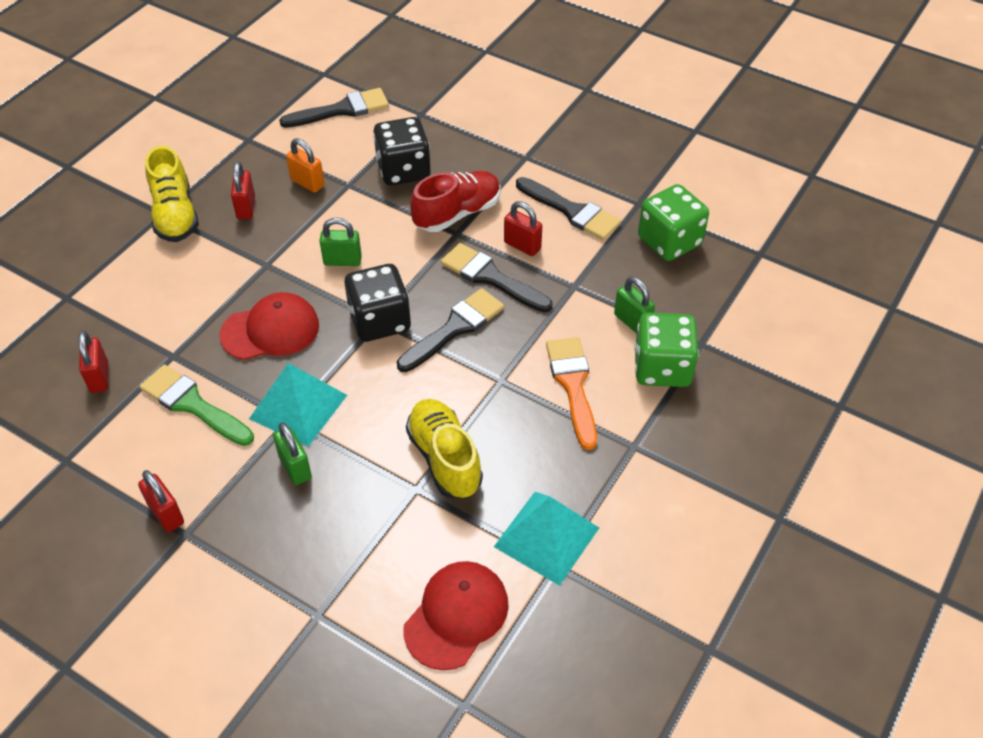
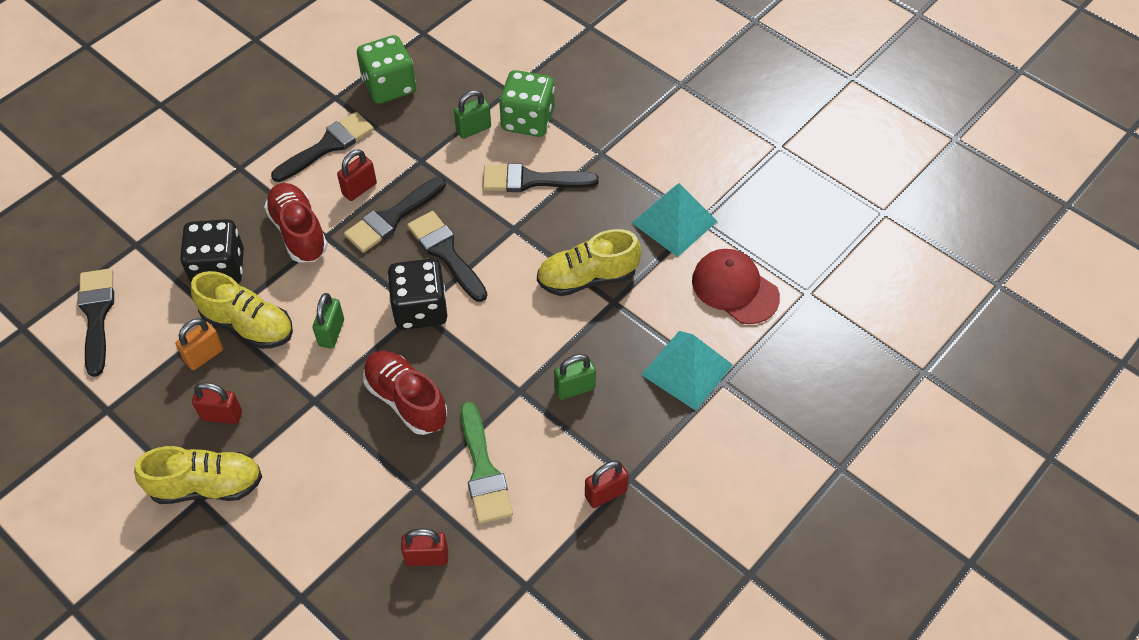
camera: 80 degrees left, 5 degrees up
green brush [140,364,254,446] -> green brush turned 60 degrees counterclockwise [461,402,513,524]
red cap [220,292,319,360] -> red shoe [363,351,447,435]
turquoise pyramid [249,363,347,447] -> turquoise pyramid moved to [641,331,733,411]
orange brush [546,337,597,450] -> black brush [483,163,599,192]
none -> yellow shoe [191,271,293,349]

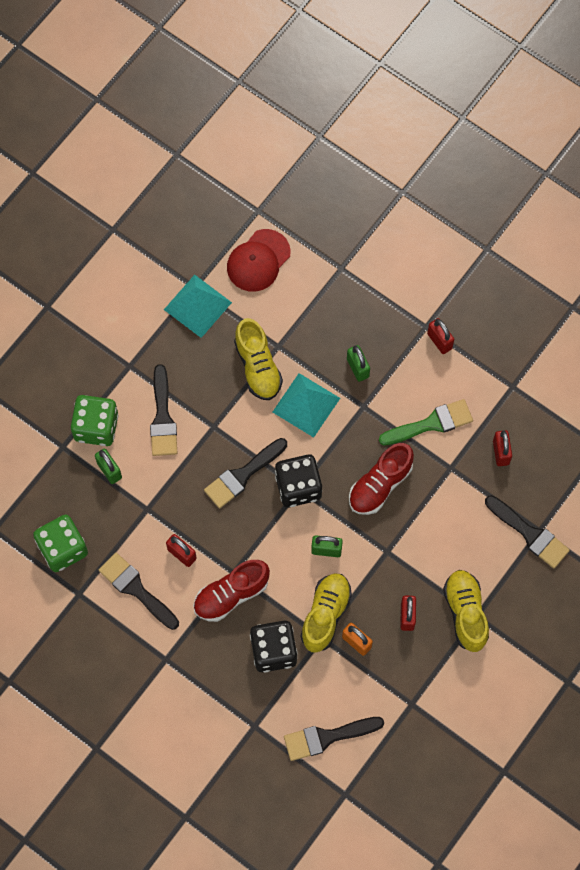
camera: 95 degrees left, 15 degrees up
black brush [344,177,446,253] -> black brush moved to [485,495,570,568]
turquoise pyramid [641,331,733,411] -> turquoise pyramid moved to [273,373,340,438]

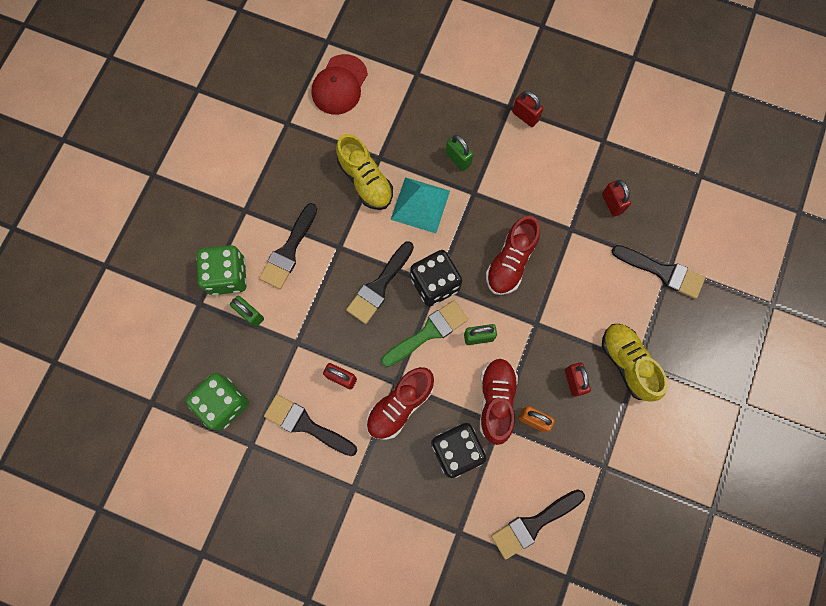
camera: 15 degrees left, 5 degrees up
black brush [150,364,177,456] -> black brush turned 45 degrees clockwise [259,203,317,289]
turquoise pyramid [164,275,232,338] -> none
yellow shoe [300,573,352,653] -> red shoe [480,358,518,445]
green brush [379,399,473,446] -> green brush moved to [381,300,468,367]

